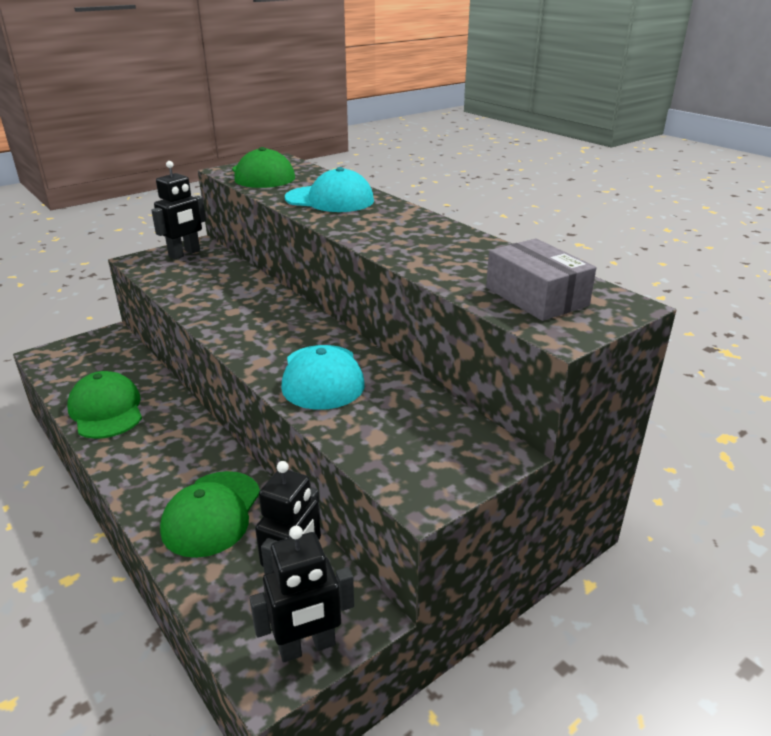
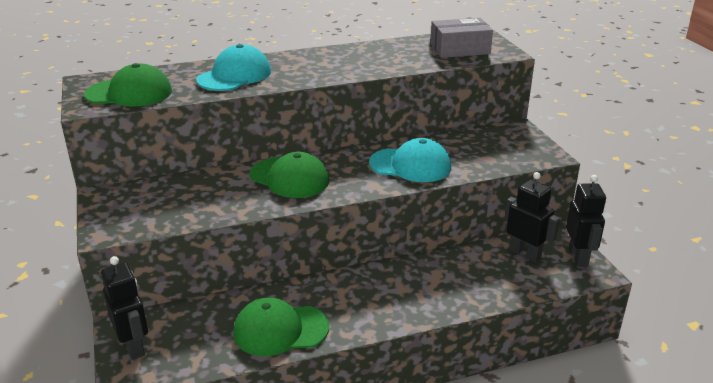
camera: 70 degrees left, 0 degrees up
black robot [151,161,206,259] -> black robot moved to [101,256,148,360]
green cap [160,471,260,558] -> green cap moved to [249,152,329,198]

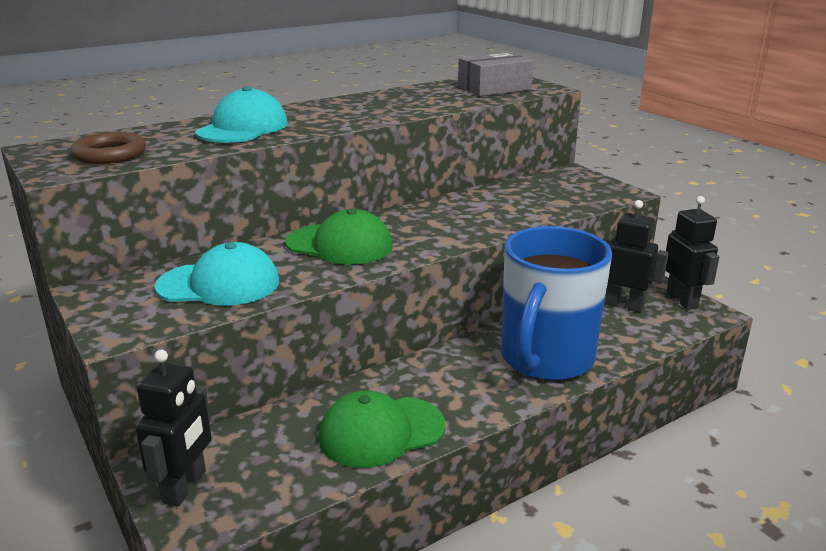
camera: 15 degrees left, 5 degrees down
green cap [84,63,172,107] -> brown ring [71,132,146,164]
black robot [101,256,148,360] -> black robot turned 60 degrees clockwise [135,350,212,507]
turquoise cap [369,138,451,182] -> turquoise cap moved to [155,242,279,306]
none -> blue mug [501,226,612,381]

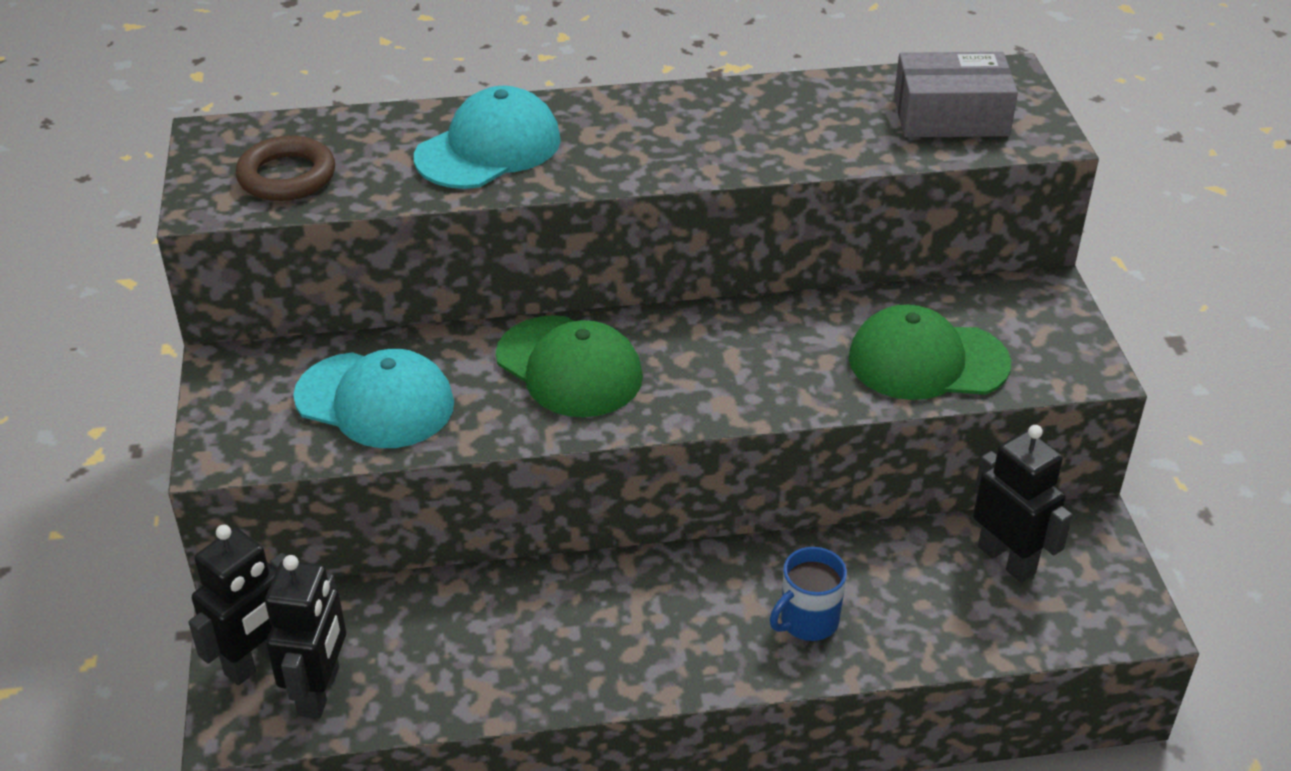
camera: 25 degrees right, 15 degrees up
green cap [319,391,445,468] -> green cap moved to [849,304,1011,400]
blue mug [501,226,612,381] -> blue mug [770,547,847,641], size x0.41
black robot [666,196,719,310] -> black robot moved to [265,555,346,718]

